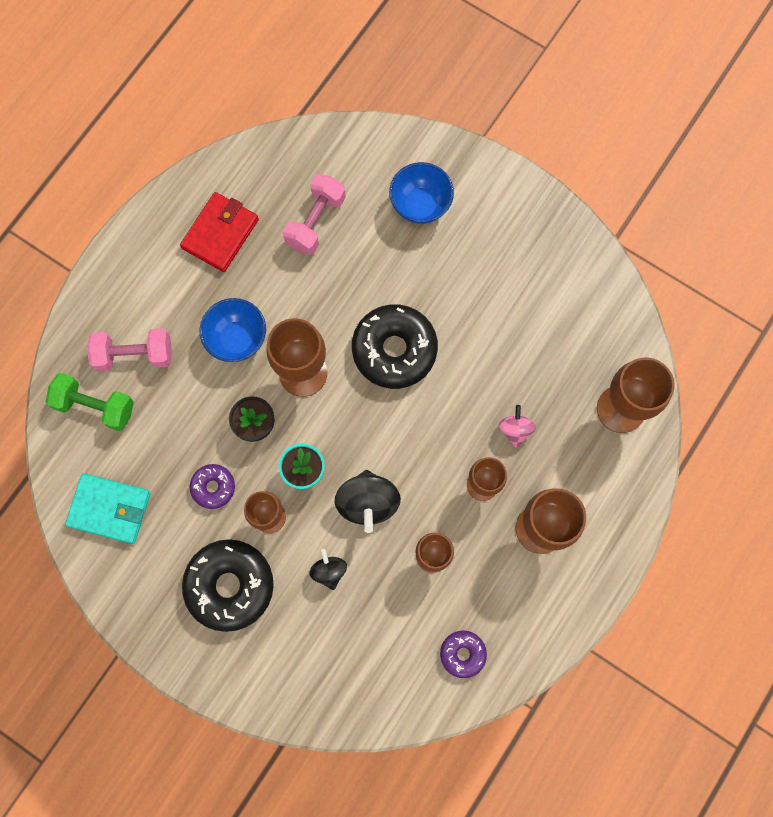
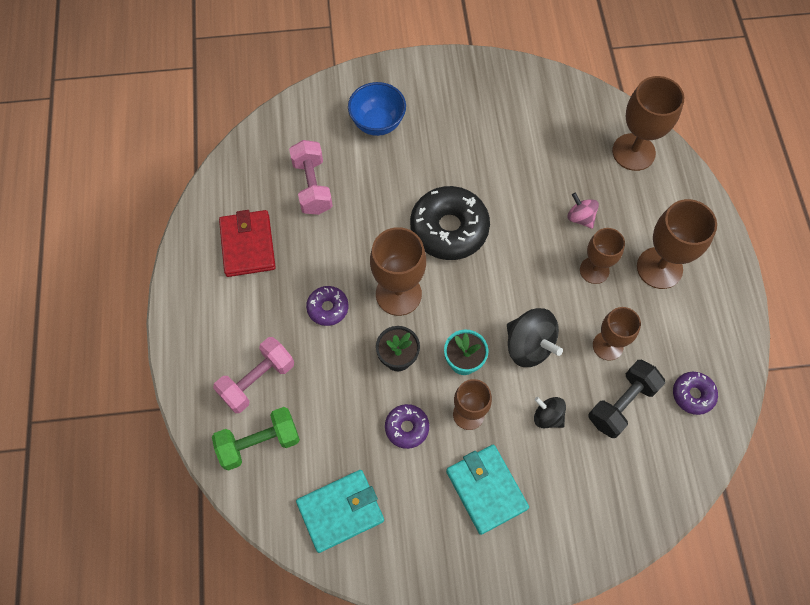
camera: 40 degrees left, 10 degrees down
black donut [182,539,274,632] -> turquoise wallet [446,445,529,535]
blue bowl [200,298,266,362] -> purple donut [306,286,349,326]
none -> black dumbbell [589,360,665,438]

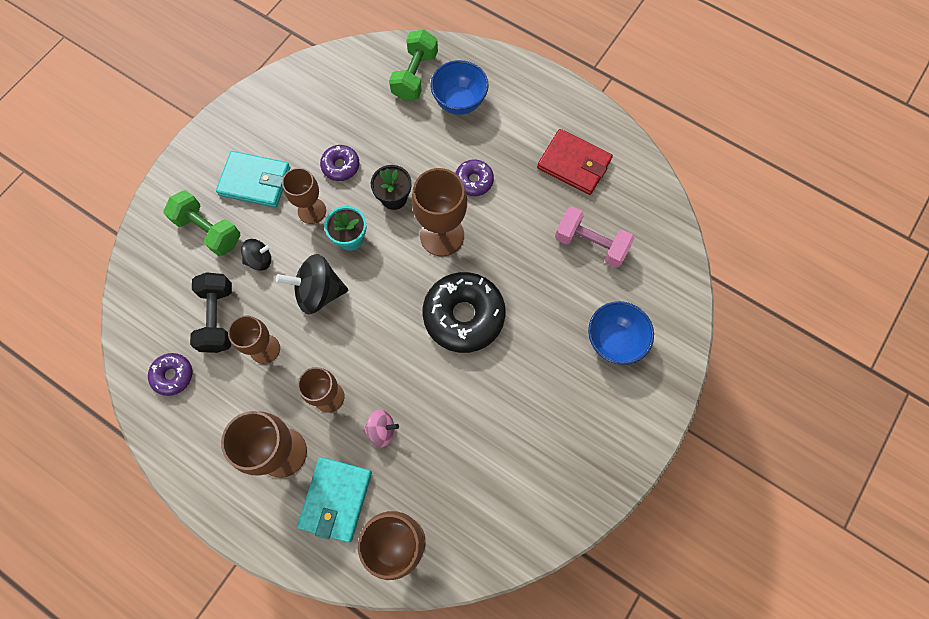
camera: 130 degrees right, 5 degrees up
pink dumbbell [213,337,294,413] -> blue bowl [430,60,489,115]
turquoise wallet [296,470,384,553] -> turquoise wallet moved to [297,457,372,542]
none -> green dumbbell [163,190,240,256]

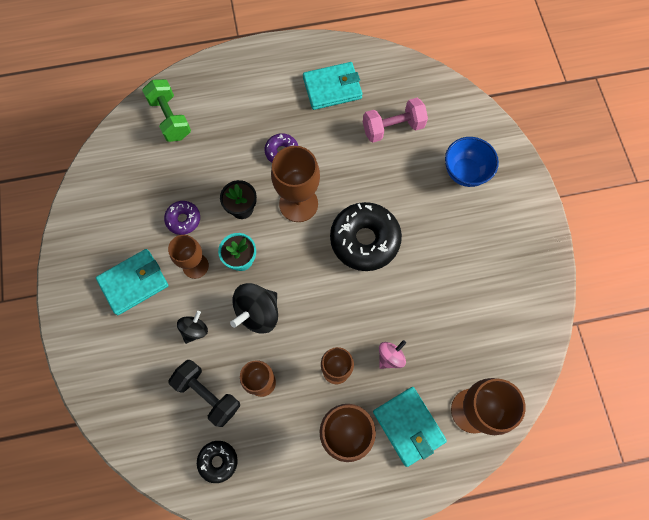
camera: 45 degrees left, 0 degrees up
purple donut [148,353,192,396] -> black donut [197,441,238,483]
green dumbbell [163,190,240,256] -> none
blue bowl [430,60,489,115] -> none
red wallet [537,129,613,195] -> turquoise wallet [303,62,363,110]

